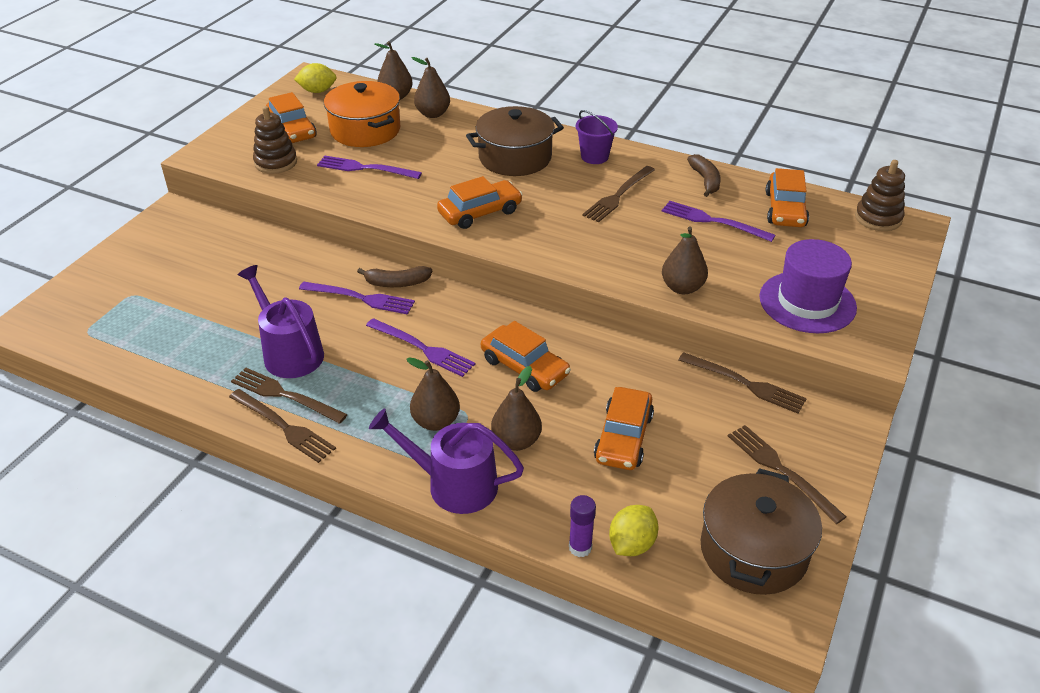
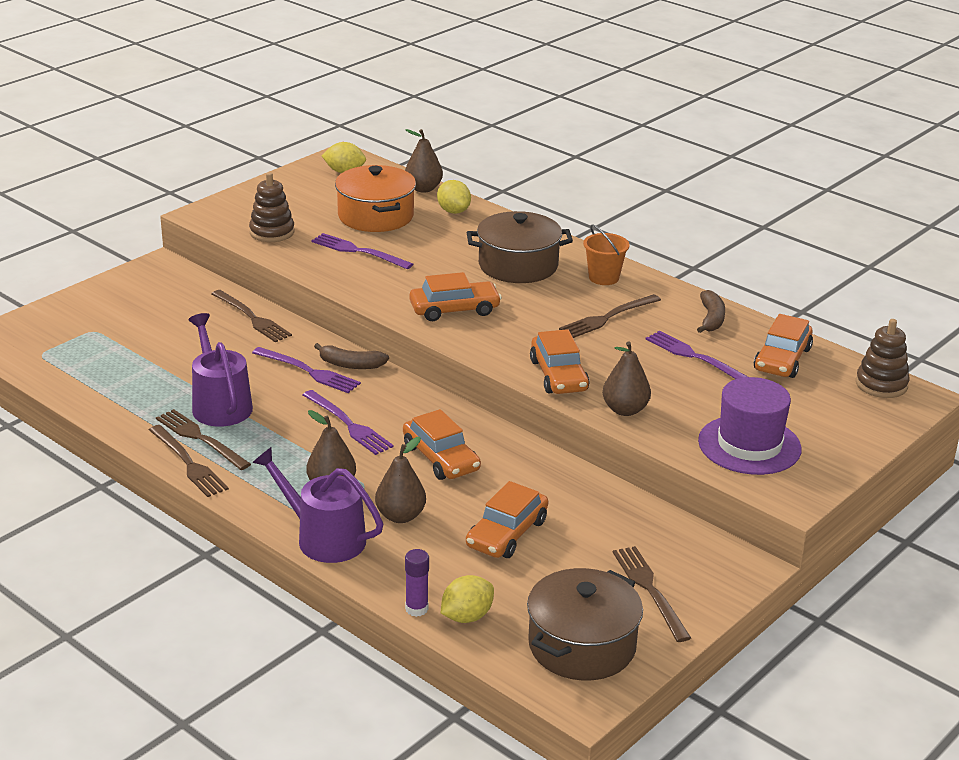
camera: 15 degrees right, 10 degrees down
orange car [266,92,316,143] -> orange car moved to [530,329,589,394]
brown pear [411,57,450,118] -> yellow lemon [437,180,471,214]
purple bucket [575,110,618,164] -> orange bucket [583,224,630,285]
brown fork [679,352,807,413] -> brown fork moved to [212,290,292,342]

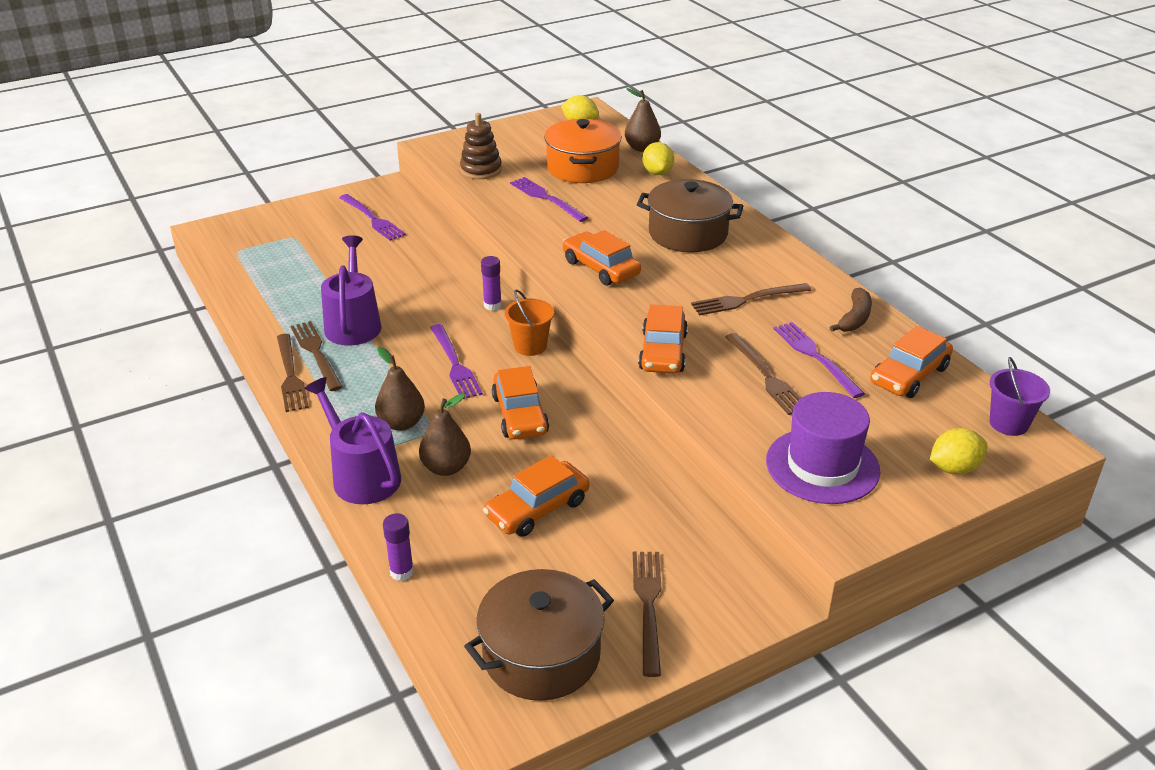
camera: 20 degrees right, 5 degrees up
brown fork [212,290,292,342] -> brown fork moved to [725,333,801,415]
purple fork [252,347,361,393] -> purple fork moved to [339,194,406,241]
brown banana [314,343,389,369] -> purple glue stick [481,256,502,311]
orange car [409,272,502,321] -> orange car turned 135 degrees counterclockwise [563,230,641,286]
yellow lemon [441,575,494,623] -> yellow lemon moved to [930,428,987,474]
orange bucket [583,224,630,285] -> orange bucket moved to [505,290,554,356]
brown pear [603,341,651,416] -> none
brown stacking toy [856,319,910,398] -> purple bucket [990,357,1050,436]

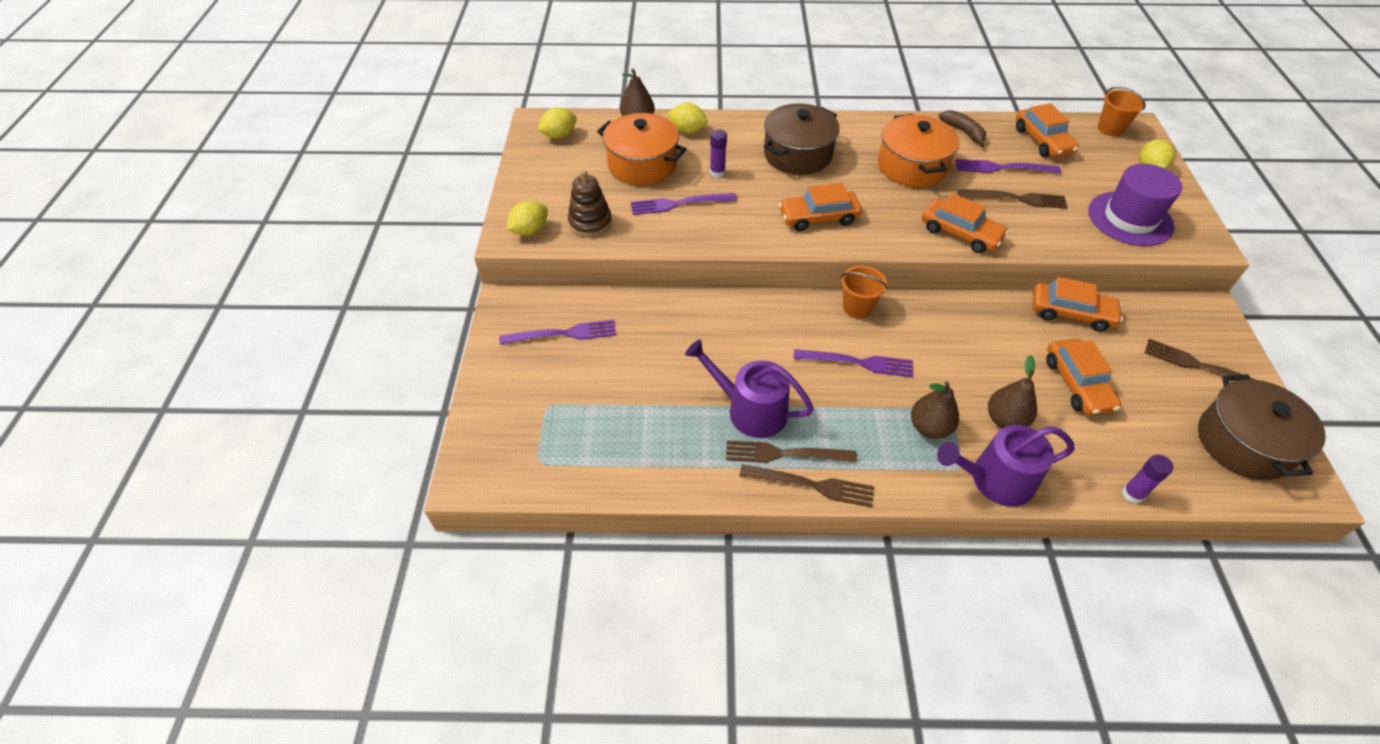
camera: 60 degrees left, 15 degrees up
purple glue stick [481,256,502,311] -> purple glue stick moved to [710,129,727,178]
orange car [492,366,549,439] -> orange car moved to [1032,277,1123,332]
brown fork [691,283,811,315] -> orange pot [878,114,960,187]
purple bucket [990,357,1050,436] -> orange bucket [1098,86,1146,137]
none -> yellow lemon [506,200,548,236]

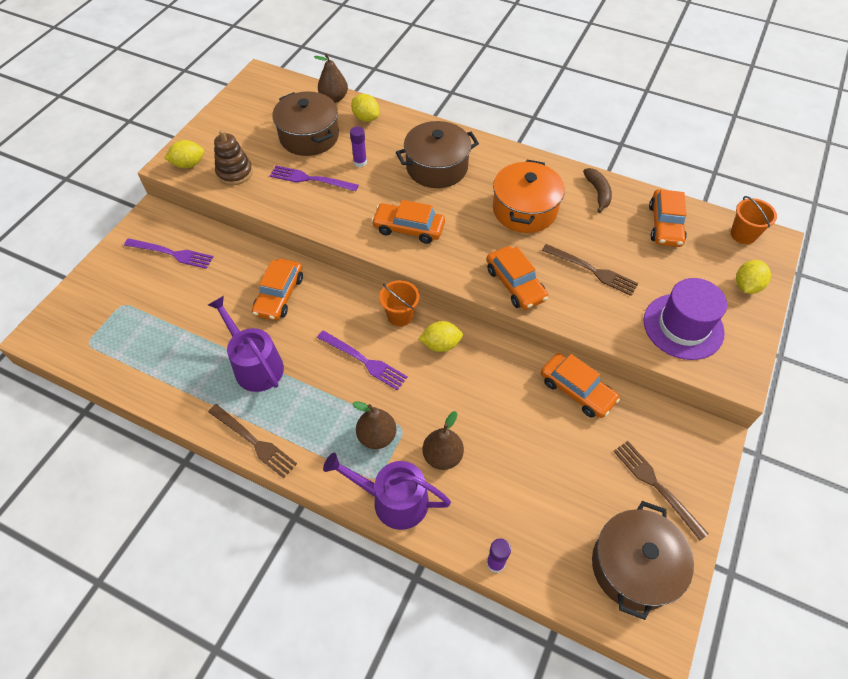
camera: 25 degrees right, 5 degrees up
yellow lemon [537,107,577,139] -> yellow lemon moved to [419,321,463,352]
orange pot [597,113,686,185] -> brown pot [272,91,339,156]
brown fork [726,440,857,463] -> none
purple fork [955,159,1061,173] -> none
orange car [1046,338,1122,416] -> orange car moved to [252,258,303,321]

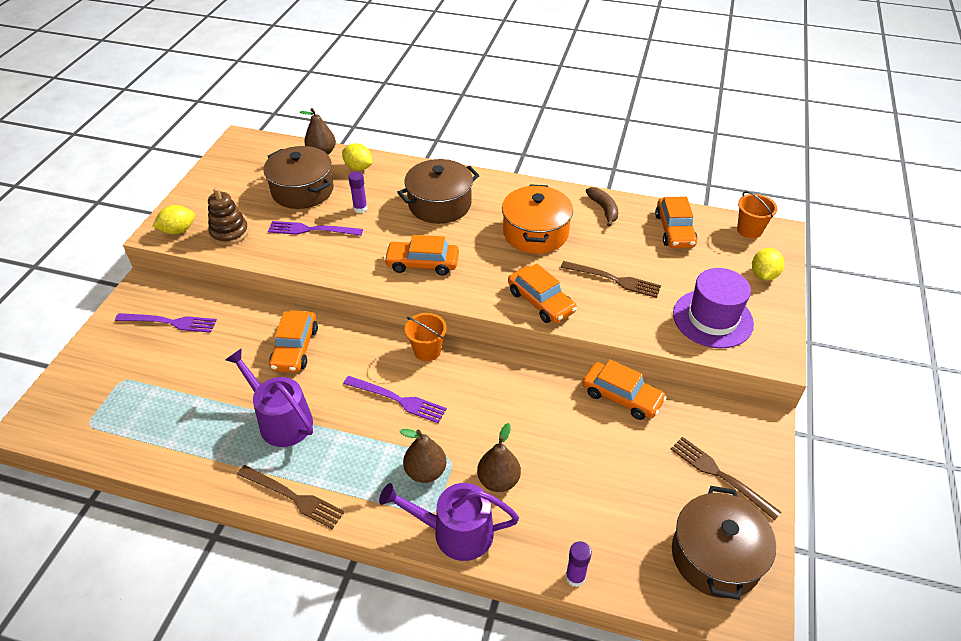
camera: 10 degrees left, 10 degrees down
yellow lemon [419,321,463,352] -> none

